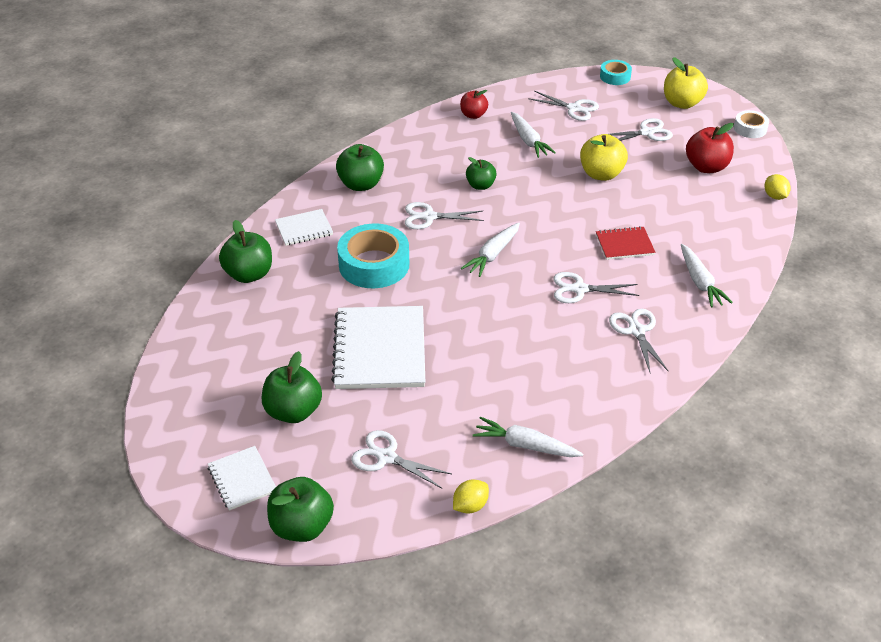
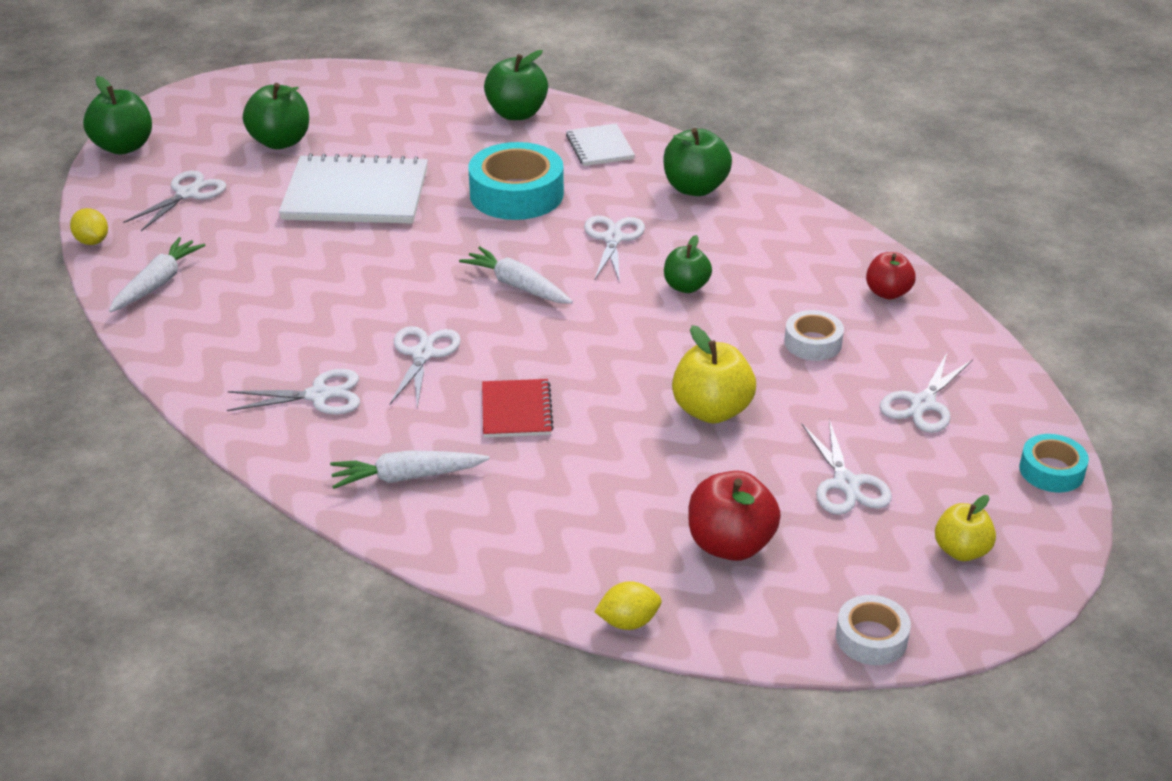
camera: 95 degrees right, 5 degrees down
white notebook [208,446,276,511] -> none
white carrot [511,112,556,158] -> white tape [784,310,844,361]
yellow apple [664,57,708,109] -> yellow apple [935,495,996,561], size x0.64

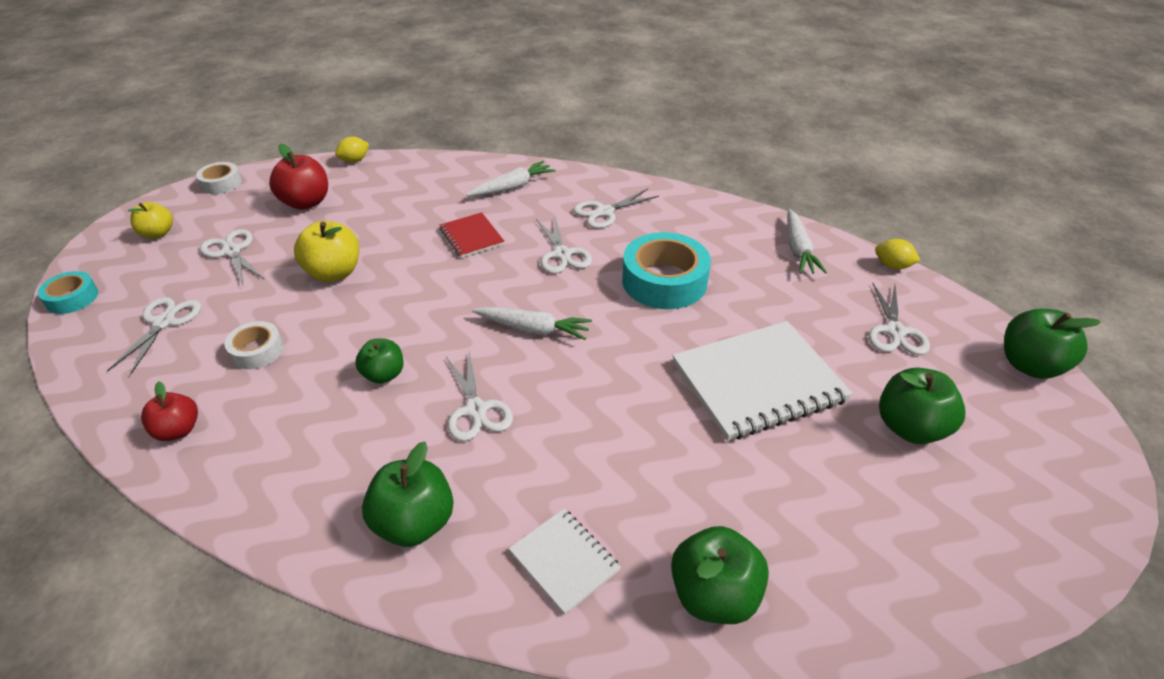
camera: 155 degrees right, 5 degrees up
turquoise tape [468,142,564,220] -> turquoise tape moved to [622,232,711,309]

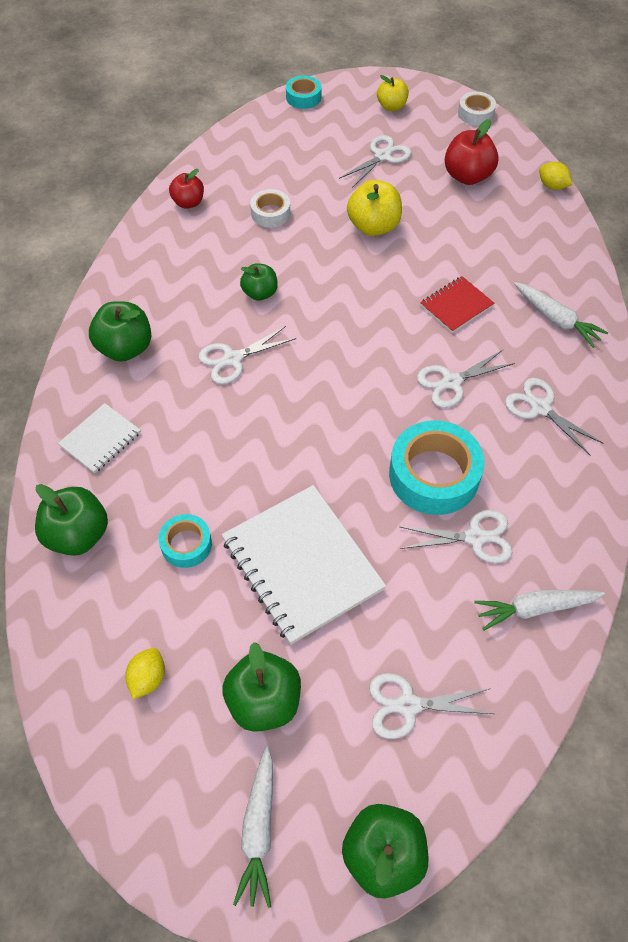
camera: 80 degrees right, 15 degrees up
white scissors [107,297,201,375] -> white scissors moved to [400,510,512,563]
white carrot [472,307,592,340] -> white carrot moved to [233,746,273,908]
yellow lemon [875,239,920,269] -> yellow lemon moved to [125,648,165,699]
none -> turquoise tape [159,514,212,568]

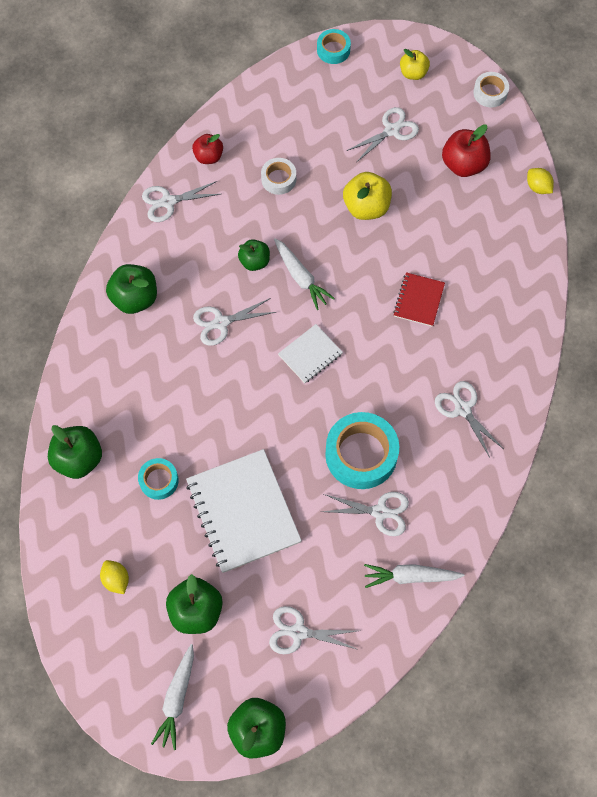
camera: 10 degrees right, 10 degrees up
white notebook [58,403,141,473] -> white notebook moved to [278,324,343,383]
yellow lemon [125,648,165,699] -> yellow lemon turned 60 degrees counterclockwise [100,560,129,594]
white scissors [417,350,515,408] -> white scissors moved to [142,181,221,222]
red notebook [420,276,494,333] -> red notebook turned 45 degrees counterclockwise [393,272,445,327]
white carrot [514,282,609,348] -> white carrot moved to [274,238,335,310]

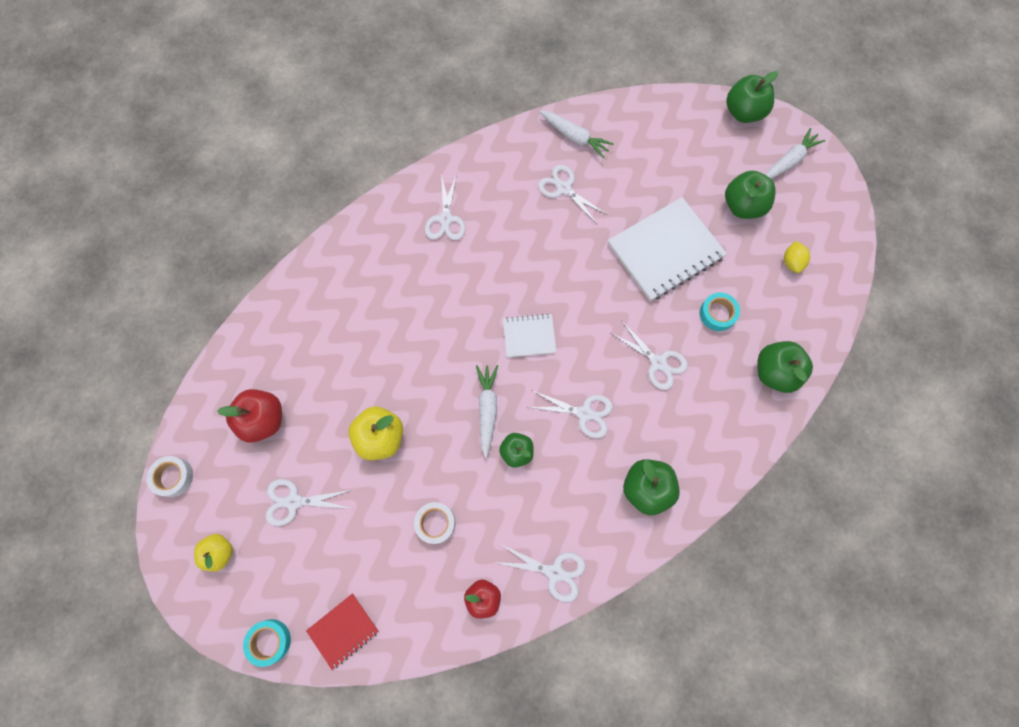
camera: 145 degrees left, 5 degrees up
white notebook [186,449,302,573] -> white notebook turned 45 degrees clockwise [608,197,727,301]
white scissors [269,606,359,654] -> white scissors moved to [611,322,688,390]
turquoise tape [325,412,399,489] -> none
red notebook [393,272,445,327] -> red notebook moved to [306,593,379,670]
yellow lemon [527,168,554,194] -> none

